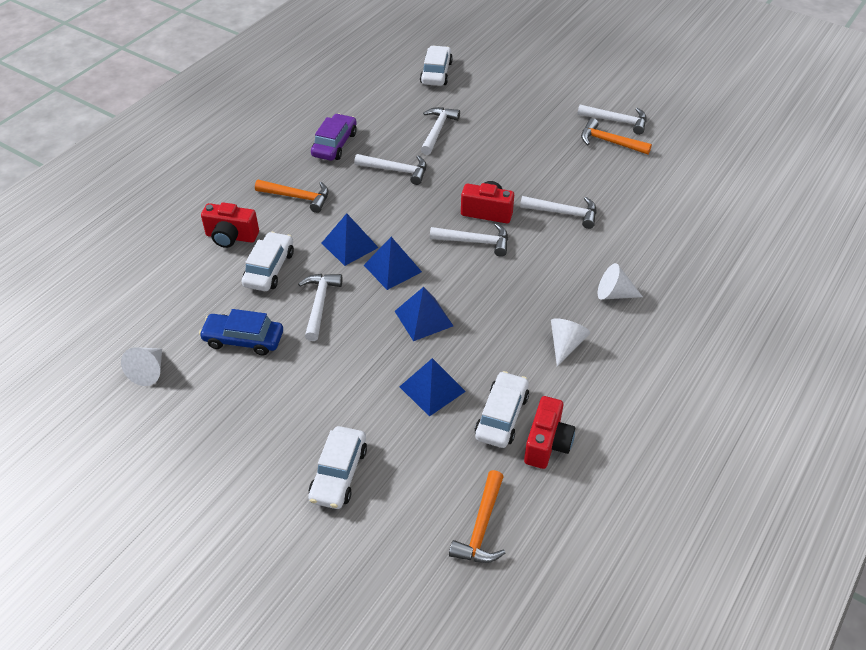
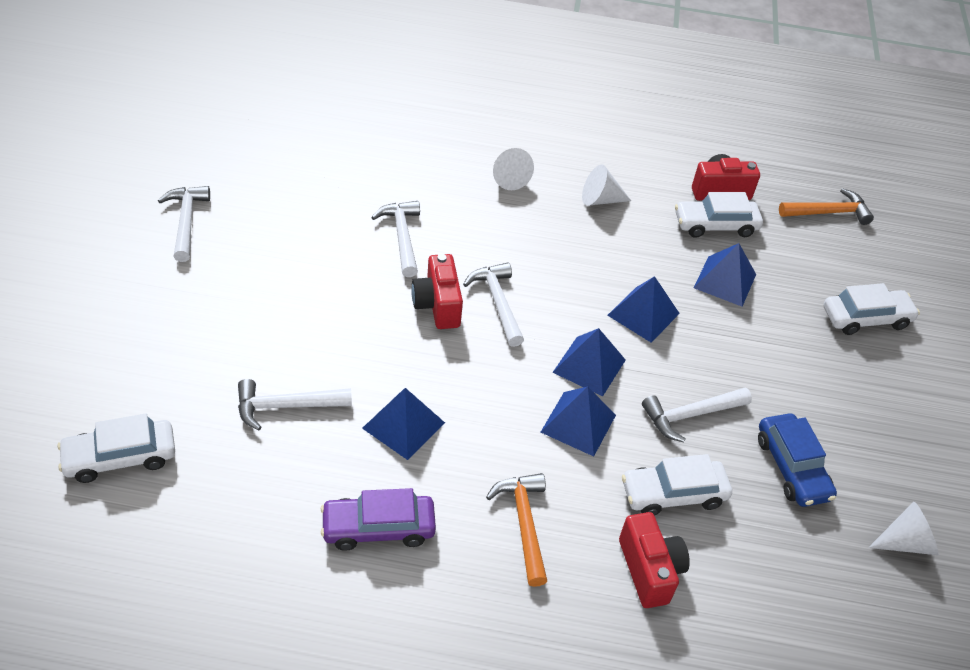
camera: 120 degrees left, 0 degrees up
white hammer [354,154,427,185] -> blue pyramid [362,388,445,460]
orange hammer [581,118,652,155] -> none

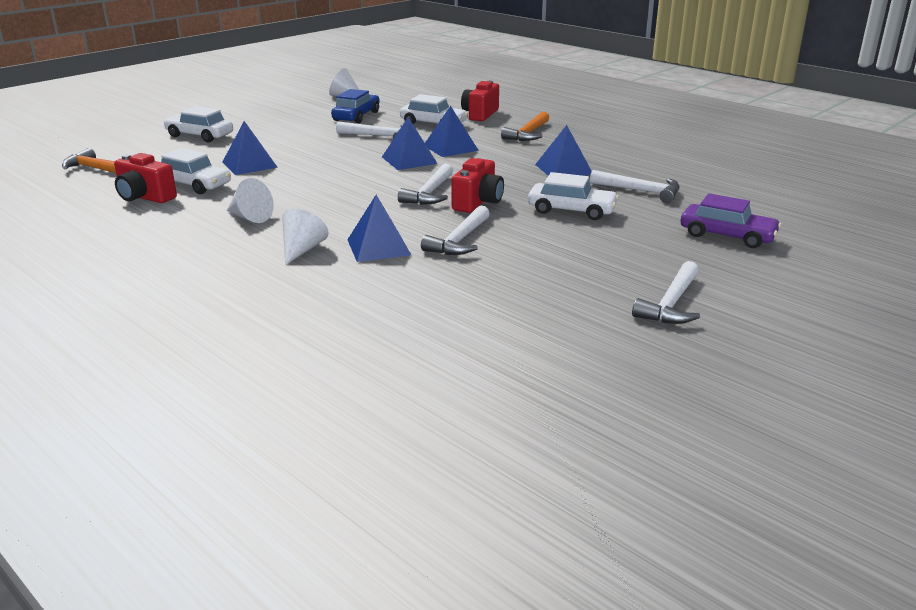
camera: 140 degrees left, 20 degrees down
white car [57,414,175,483] -> white car moved to [528,172,619,220]
purple car [321,488,436,551] -> purple car moved to [681,193,781,248]
blue pyramid [607,276,680,343] -> blue pyramid moved to [347,195,411,262]

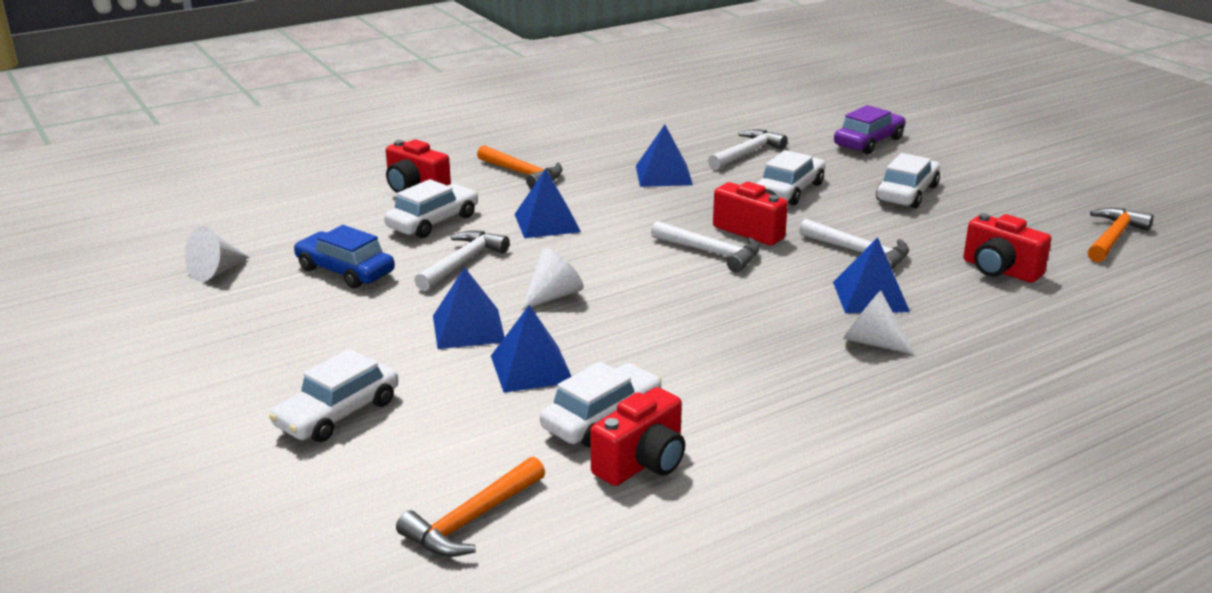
camera: 75 degrees left, 0 degrees up
white cone [227,178,274,223] -> white cone moved to [521,248,584,310]
blue pyramid [382,117,438,170] -> blue pyramid moved to [433,267,505,349]
white hammer [632,261,700,324] -> none
none -> white car [876,153,940,208]
none -> red camera [963,213,1051,283]
none -> orange hammer [1088,208,1154,262]

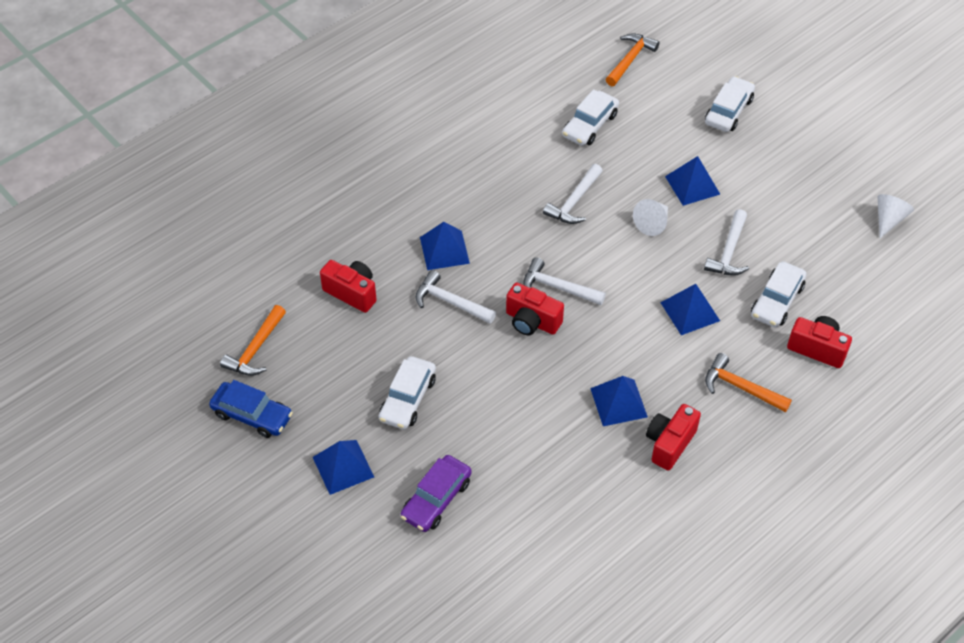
camera: 170 degrees right, 25 degrees up
blue car [294,225,395,289] -> blue car moved to [209,380,293,438]
blue pyramid [491,305,572,393] -> blue pyramid moved to [313,440,374,495]
red camera [590,387,685,486] -> red camera moved to [646,404,701,471]
white hammer [708,129,788,170] -> white hammer moved to [543,164,603,224]
white car [757,150,825,205] -> none
white cone [843,291,914,355] -> none

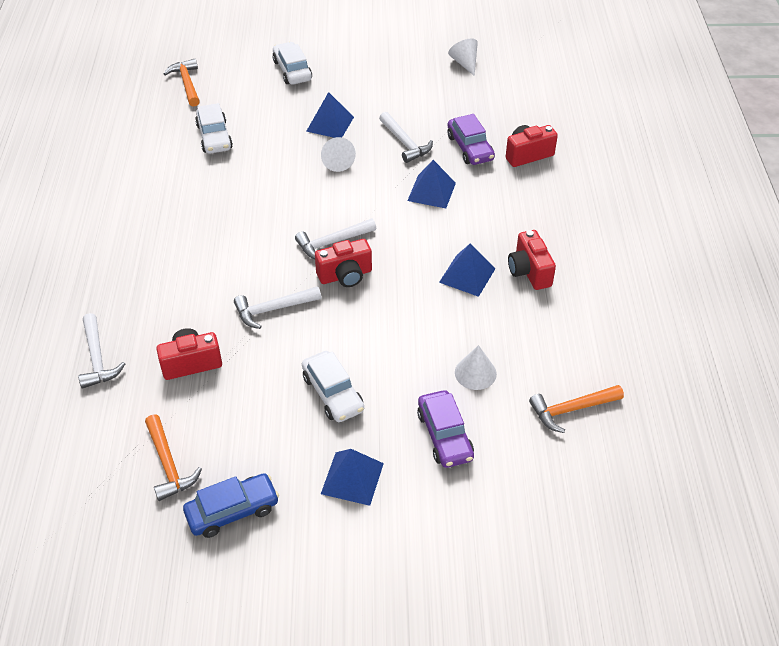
camera: 50 degrees left, 5 degrees down
blue pyramid [420,222,470,270] -> none
white hammer [543,164,603,224] -> white hammer moved to [78,313,125,389]
orange hammer [705,353,792,412] -> orange hammer moved to [529,385,624,433]
white car [751,261,806,327] -> purple car [447,114,495,165]
none -> white cone [455,345,497,390]

